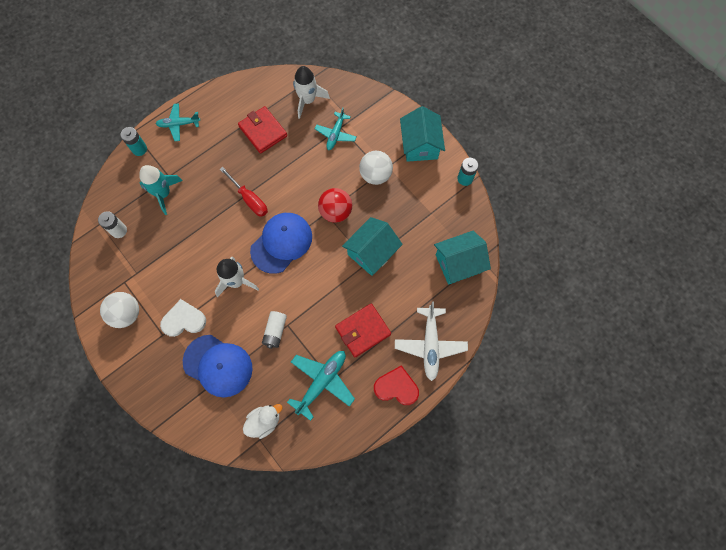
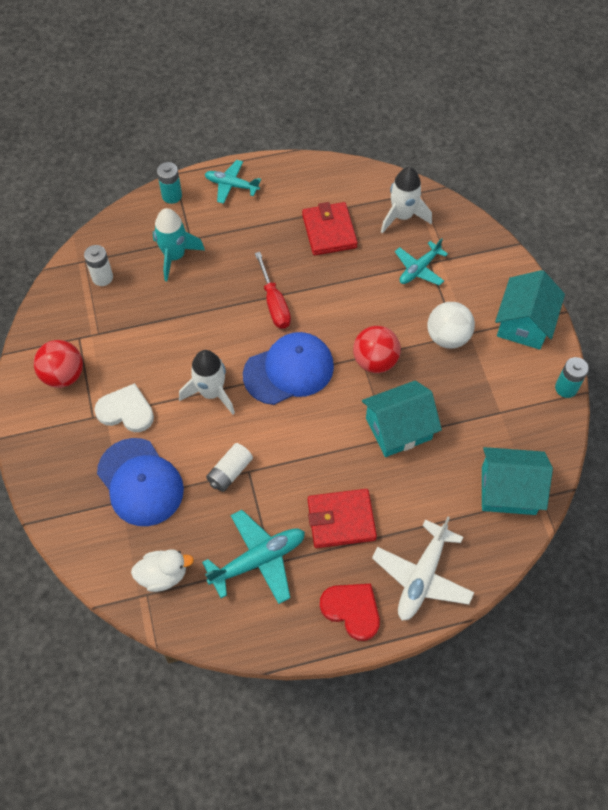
camera: 25 degrees right, 10 degrees down
white ball [100,292,139,328] -> red ball [34,340,83,388]

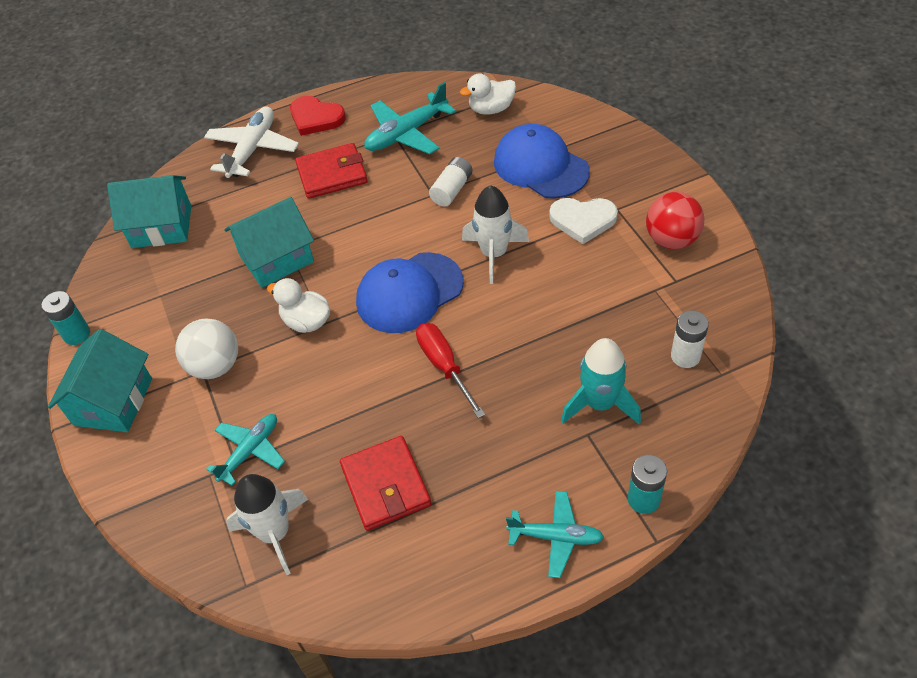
camera: 175 degrees right, 10 degrees down
red ball [353,326,401,373] -> white duck [267,278,330,333]

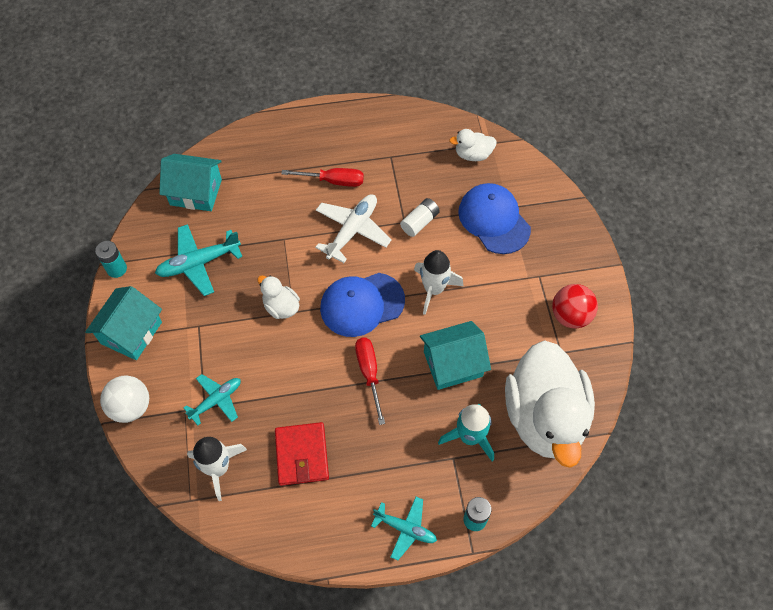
camera: 10 degrees right, 10 degrees up
white ball [175,318,238,379] -> white ball moved to [100,376,149,423]
white plane [204,107,299,178] -> white plane moved to [315,194,392,263]
turquoise house [224,197,314,288] -> turquoise house moved to [420,321,491,390]
red heart [290,96,346,136] -> none
red wallet [295,143,368,199] -> red screwdriver [281,168,364,187]
turquoise plane [364,82,456,154] -> turquoise plane moved to [155,224,242,296]
white heart [549,198,618,244] -> none
white battery [671,310,709,368] -> white duck [505,340,595,468]

